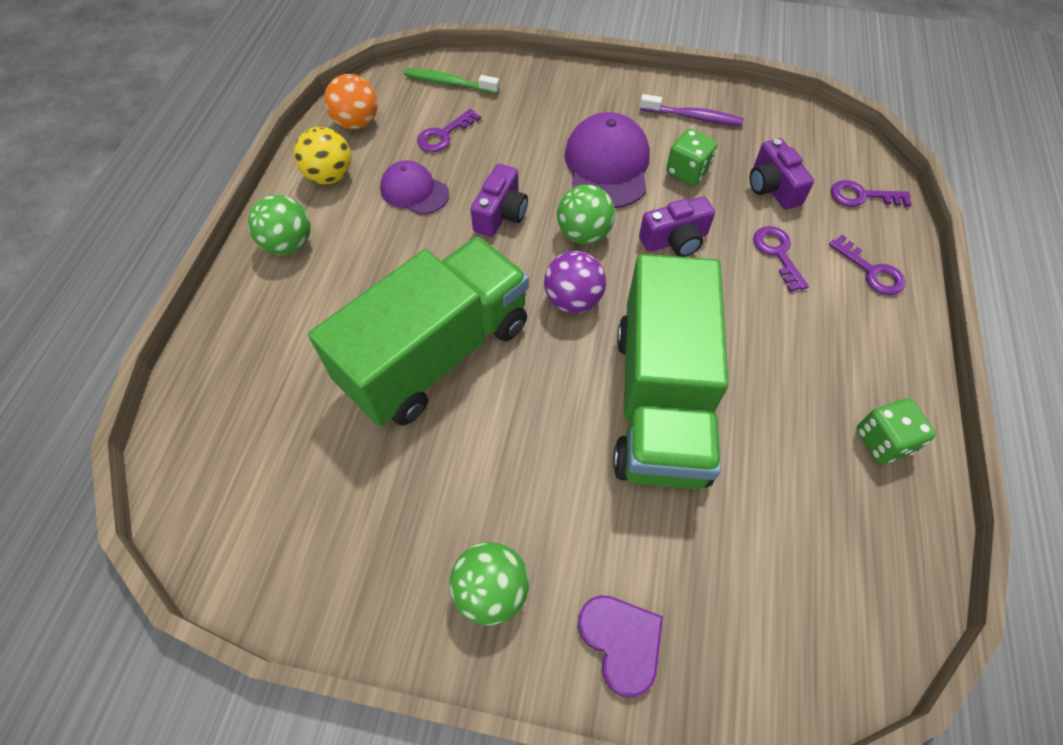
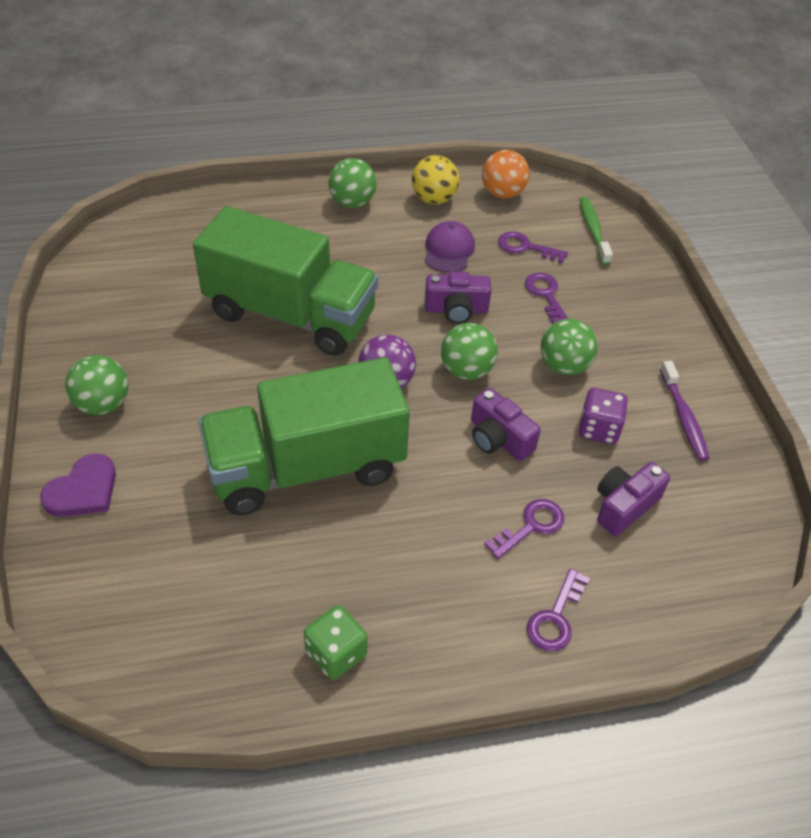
camera: 65 degrees right, 10 degrees down
purple cap [564,112,650,208] -> green ball [541,319,598,375]
green dice [666,129,718,185] -> purple dice [579,388,628,444]
purple key [831,180,912,207] -> purple key moved to [525,273,569,324]

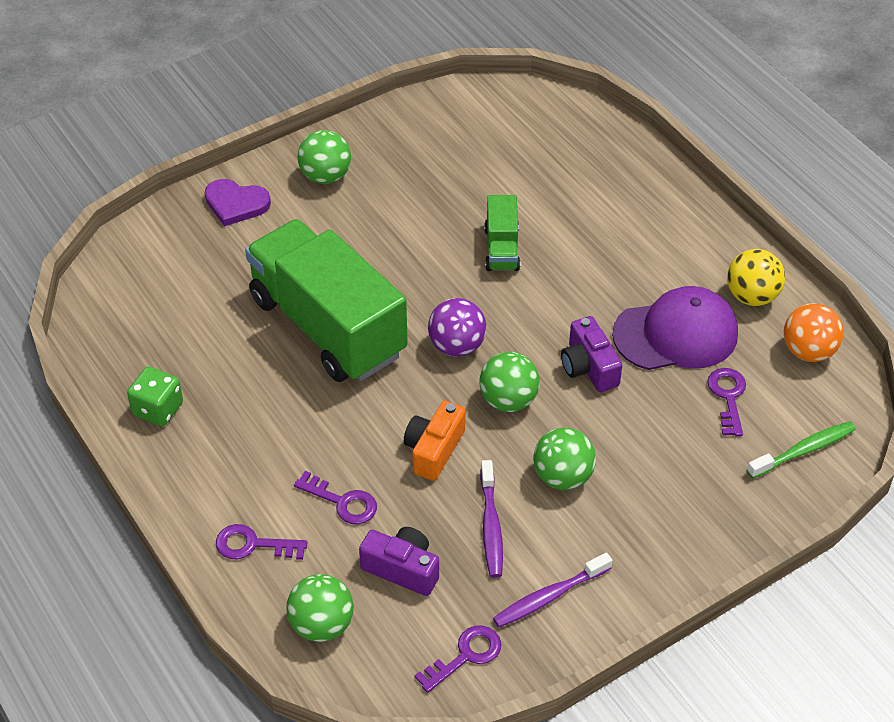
camera: 70 degrees right, 0 degrees up
green truck [193,206,378,356] -> green truck [484,195,520,271], size x0.44
green ball [328,158,377,208] -> green ball moved to [286,574,354,642]
purple cap [425,221,475,273] -> purple cap [612,286,738,370], size x1.63
purple camera [471,388,541,461] -> orange camera [404,401,466,481]
purple key [525,273,569,324] -> purple key moved to [415,625,501,693]
purple dice [579,388,628,444] -> purple toothbrush [480,460,503,578]

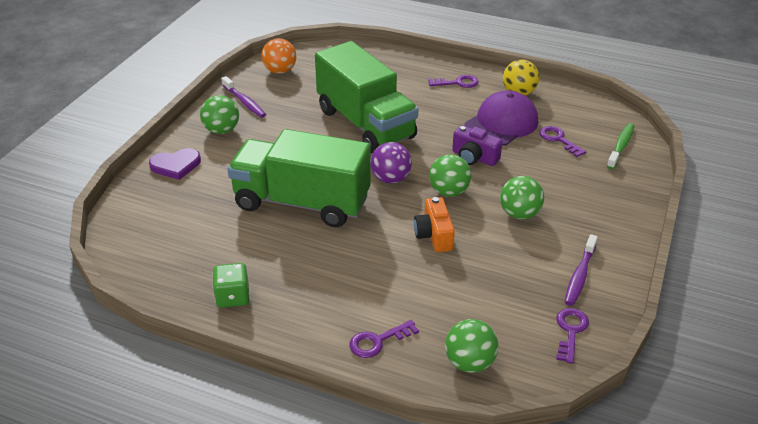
camera: 35 degrees left, 10 degrees down
purple key [294,471,377,524] -> purple key moved to [428,75,479,88]
purple camera [359,527,439,596] -> none
purple toothbrush [480,460,503,578] -> purple toothbrush moved to [221,76,266,118]
green truck [484,195,520,271] -> green truck [315,41,418,154], size x2.27
orange ball [784,303,844,362] -> orange ball moved to [261,38,296,74]

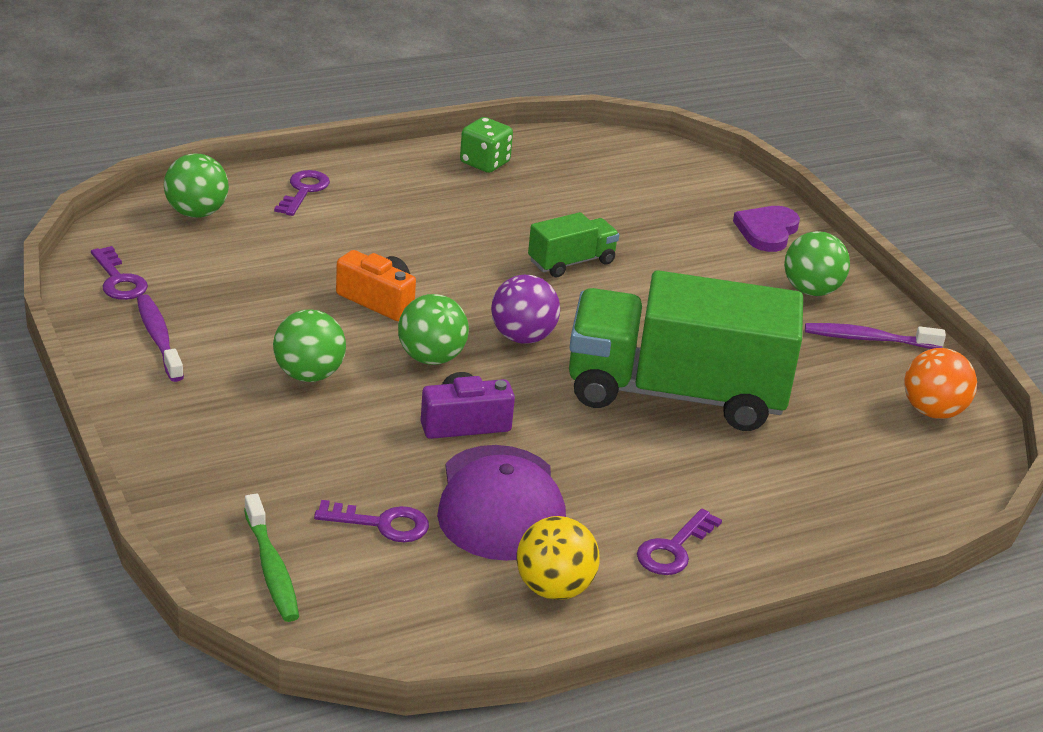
camera: 130 degrees right, 5 degrees down
green truck [227,129,371,227] -> green truck [528,212,619,277], size x0.44

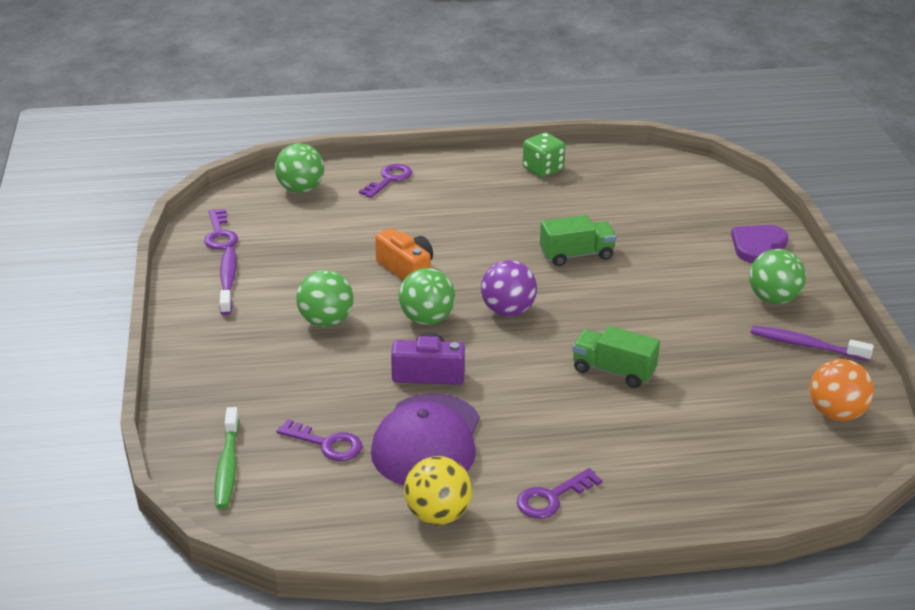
camera: 20 degrees right, 0 degrees up
green truck [569,270,803,431] -> green truck [573,326,660,388], size x0.44

